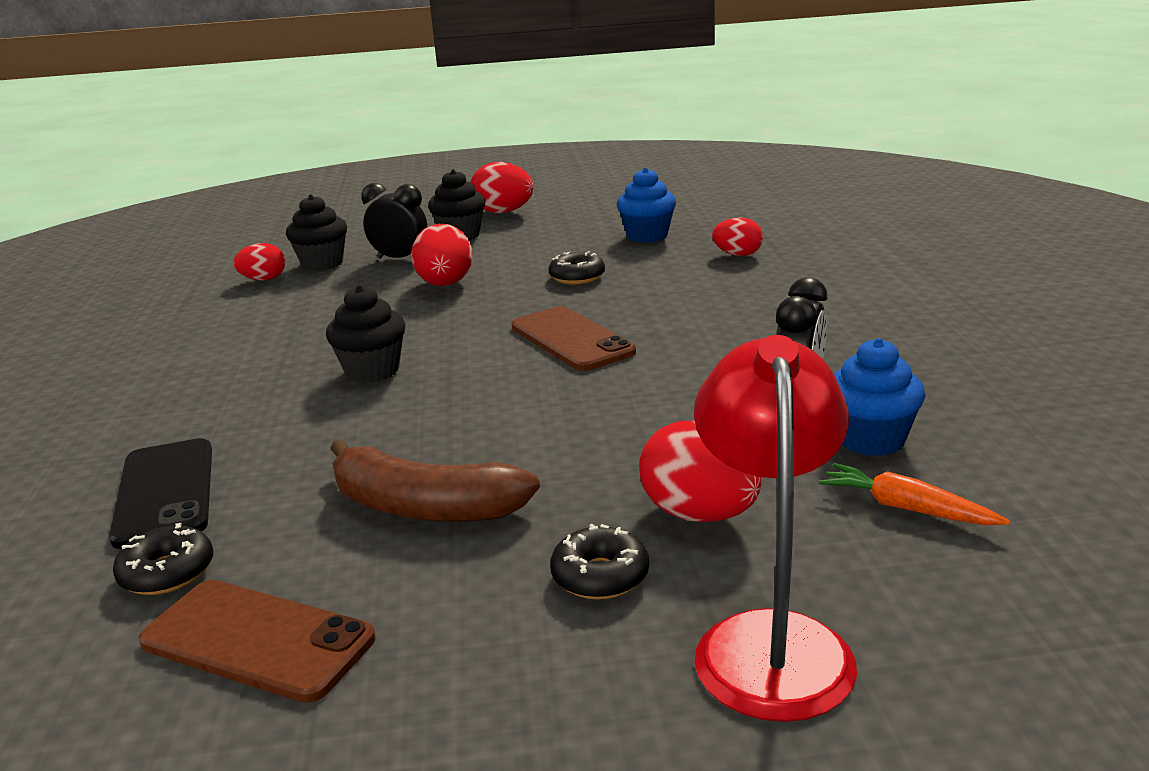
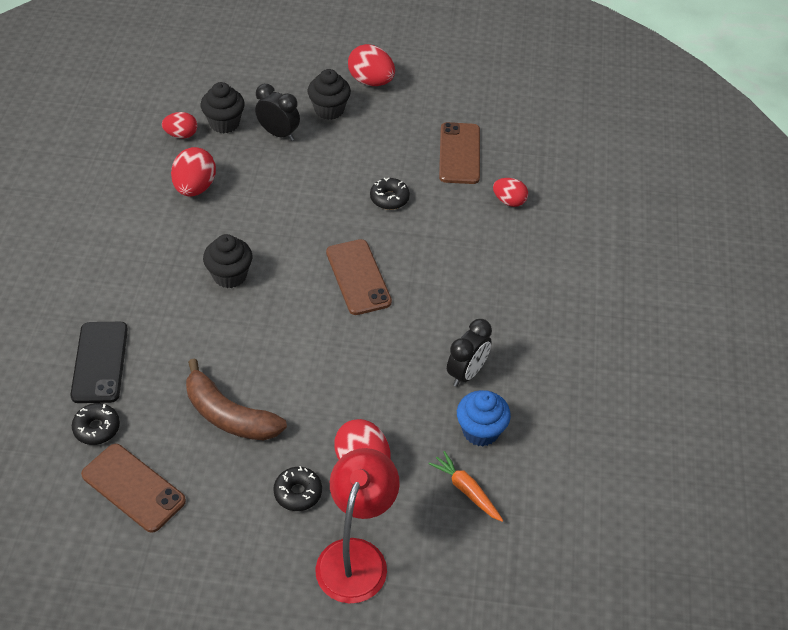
camera: 10 degrees right, 25 degrees up
red egg [411,224,473,286] -> red egg moved to [171,147,216,197]
blue cupcake [617,168,676,243] -> brown phone [439,122,480,184]

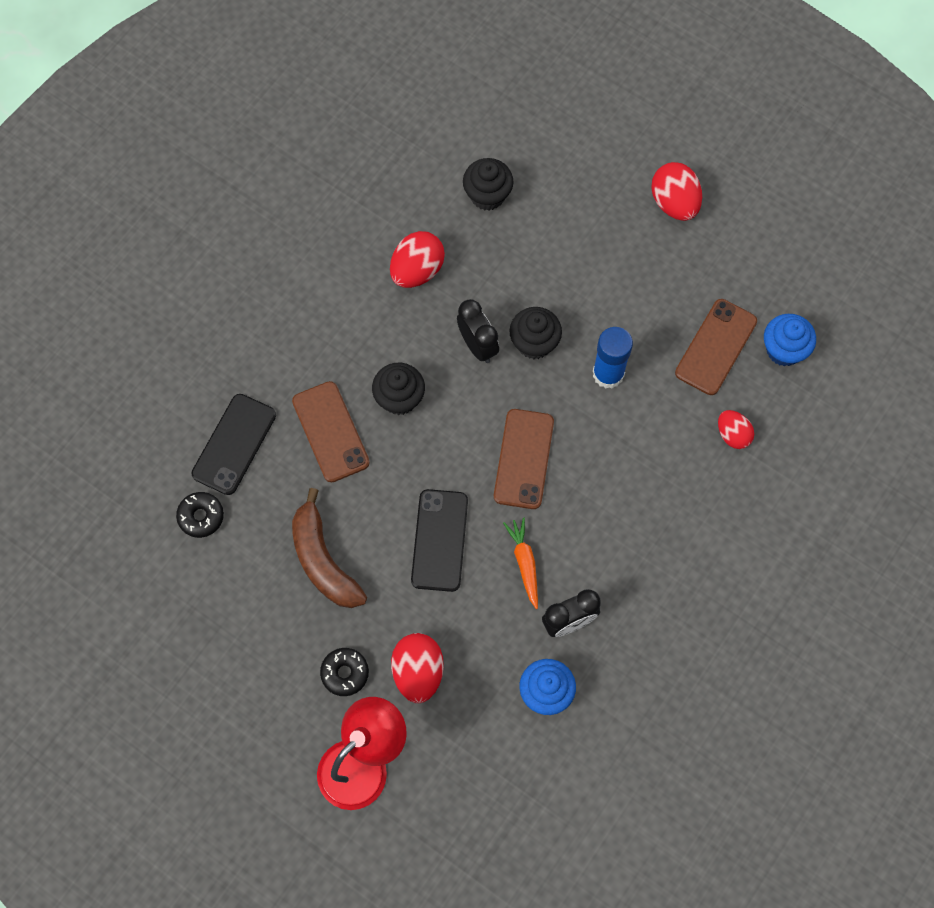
camera: 30 degrees right, 20 degrees up
brown phone [81,444,186,533] -> brown phone moved to [292,381,370,482]
red egg [162,112,197,139] -> none
black clock [255,84,300,141] -> black clock moved to [457,299,499,363]
black cupcake [308,69,351,120] -> black cupcake moved to [509,307,562,359]
black donut [370,178,410,210] -> blue glue stick [593,327,633,388]
orange carrot [429,451,503,522] -> orange carrot moved to [503,517,538,609]
none -> black phone [411,489,468,592]
none -> blue cupcake [764,314,816,366]

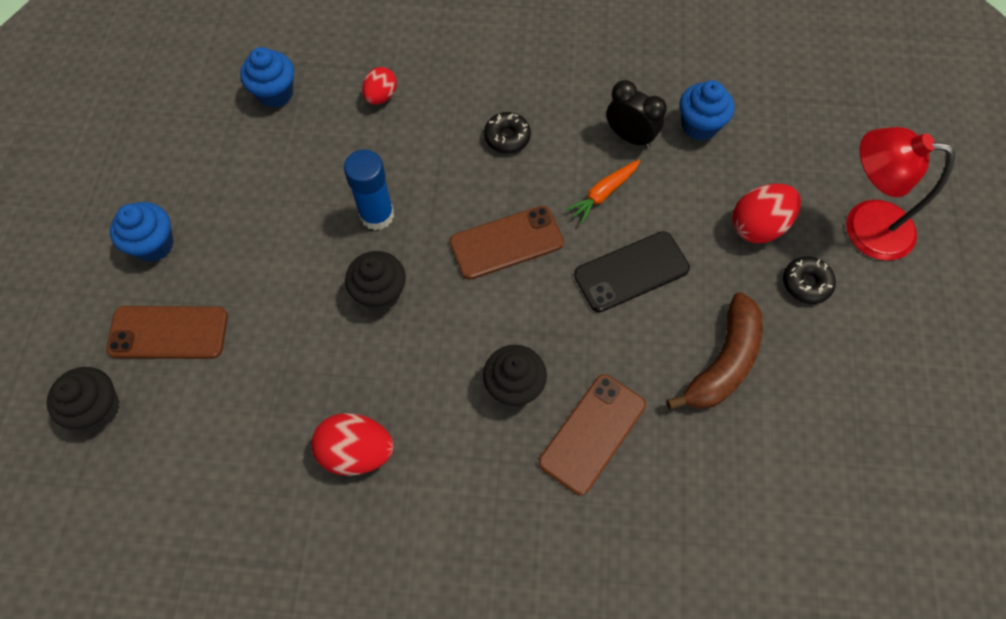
camera: 120 degrees left, 5 degrees down
black donut [176,492,224,538] -> black donut moved to [484,112,531,153]
black phone [191,394,276,495] -> none
black clock [457,299,499,363] -> none
black cupcake [463,158,514,211] -> black cupcake moved to [47,367,120,429]
red egg [651,162,702,221] -> blue cupcake [110,202,174,262]
brown phone [675,299,757,395] -> brown phone moved to [106,306,228,359]

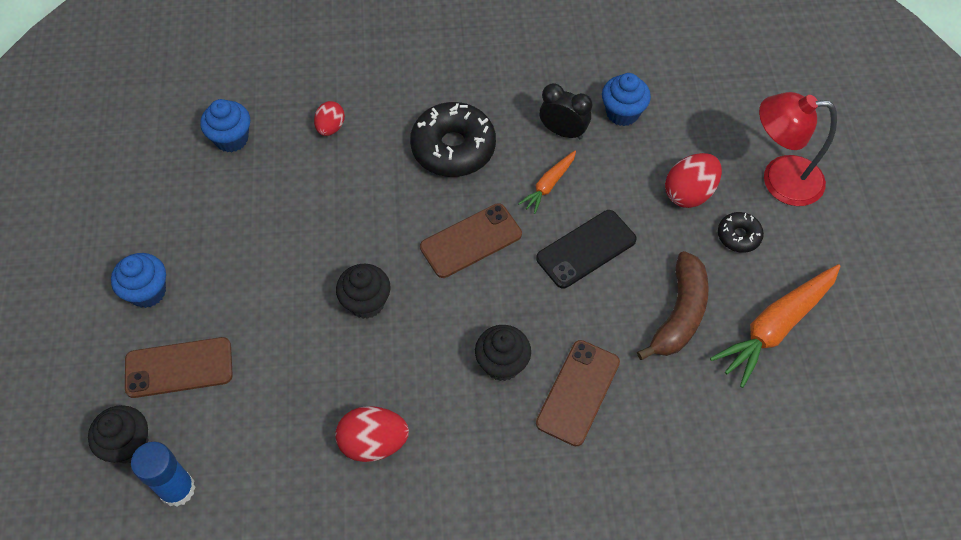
camera: 10 degrees left, 5 degrees down
blue glue stick [344,149,394,230] -> blue glue stick moved to [131,442,196,507]
black donut [484,112,531,153] -> black donut [410,102,496,177], size x2.00
none -> orange carrot [710,264,841,388]

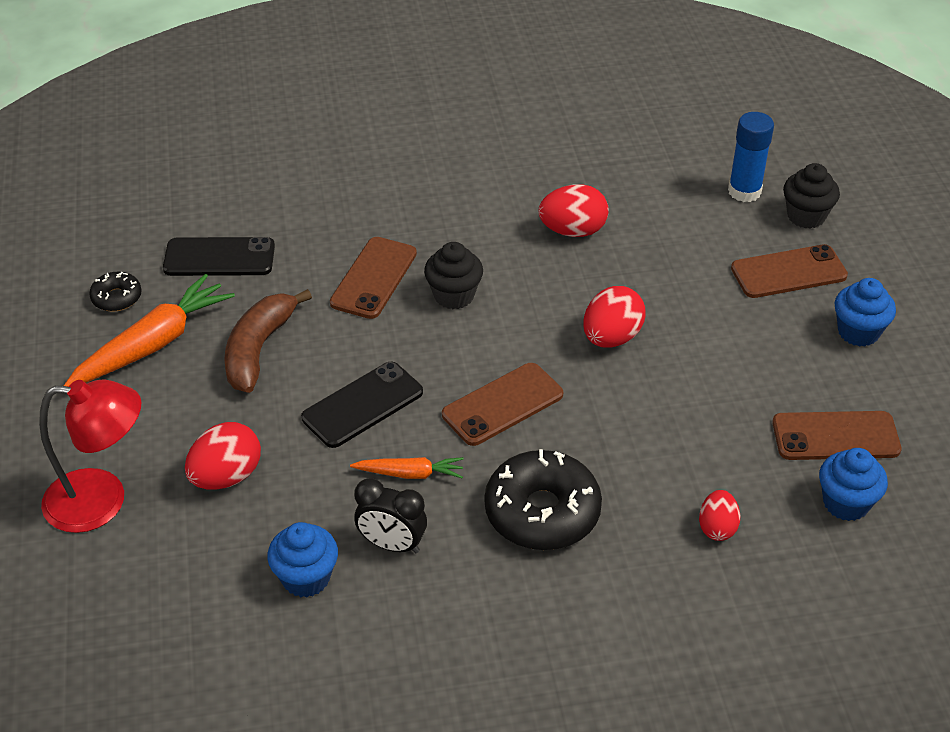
camera: 175 degrees right, 15 degrees down
black cupcake [336,264,391,319] -> red egg [583,286,646,348]
orange carrot [518,151,576,214] -> orange carrot turned 60 degrees clockwise [350,457,464,479]
black donut [718,212,764,253] -> black donut moved to [89,272,142,312]
none -> black phone [163,237,275,276]
none -> brown phone [772,411,902,460]

